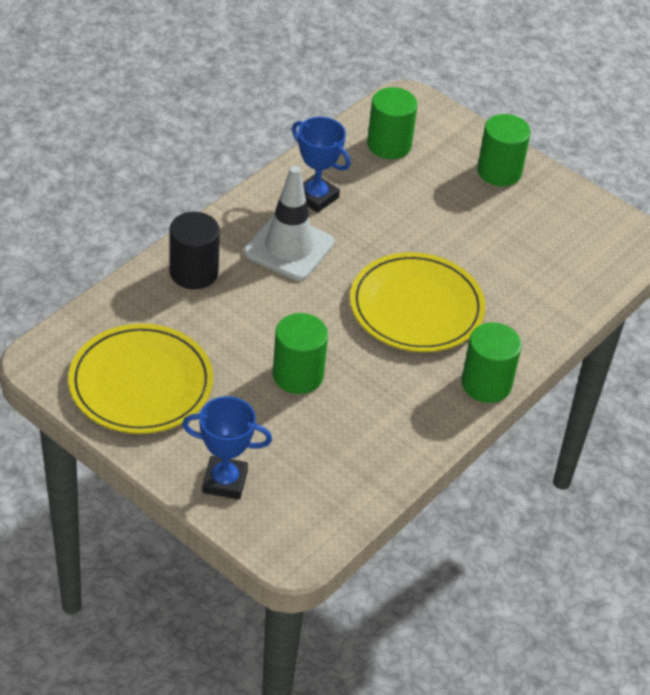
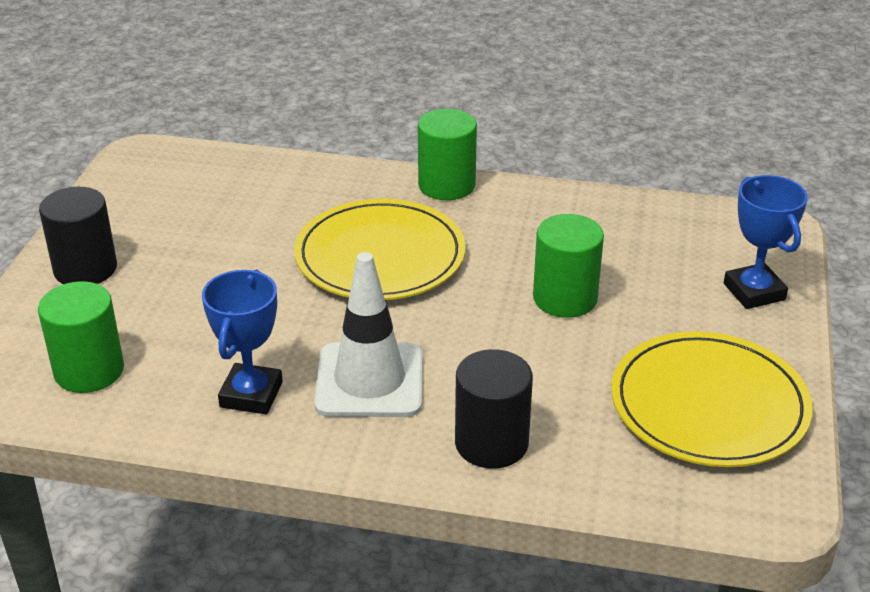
camera: 115 degrees left, 10 degrees down
green cylinder [477,114,531,186] -> black cylinder [39,187,117,284]

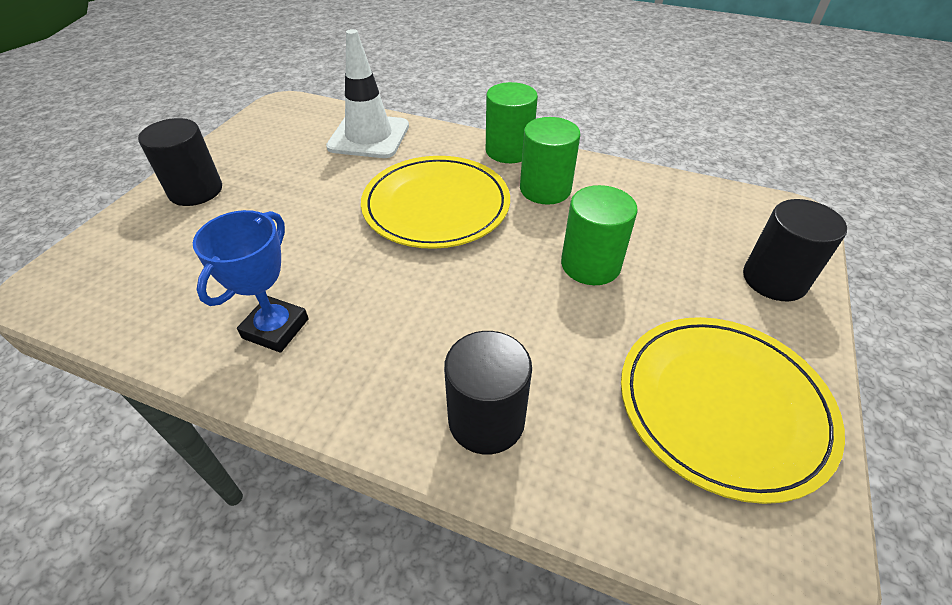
camera: 10 degrees right, 10 degrees up
green cylinder [38,281,124,393] -> green cylinder moved to [520,117,580,205]
white traffic cone [314,252,423,417] -> white traffic cone moved to [326,29,409,158]
blue trophy [724,175,808,309] -> black cylinder [743,199,847,301]

